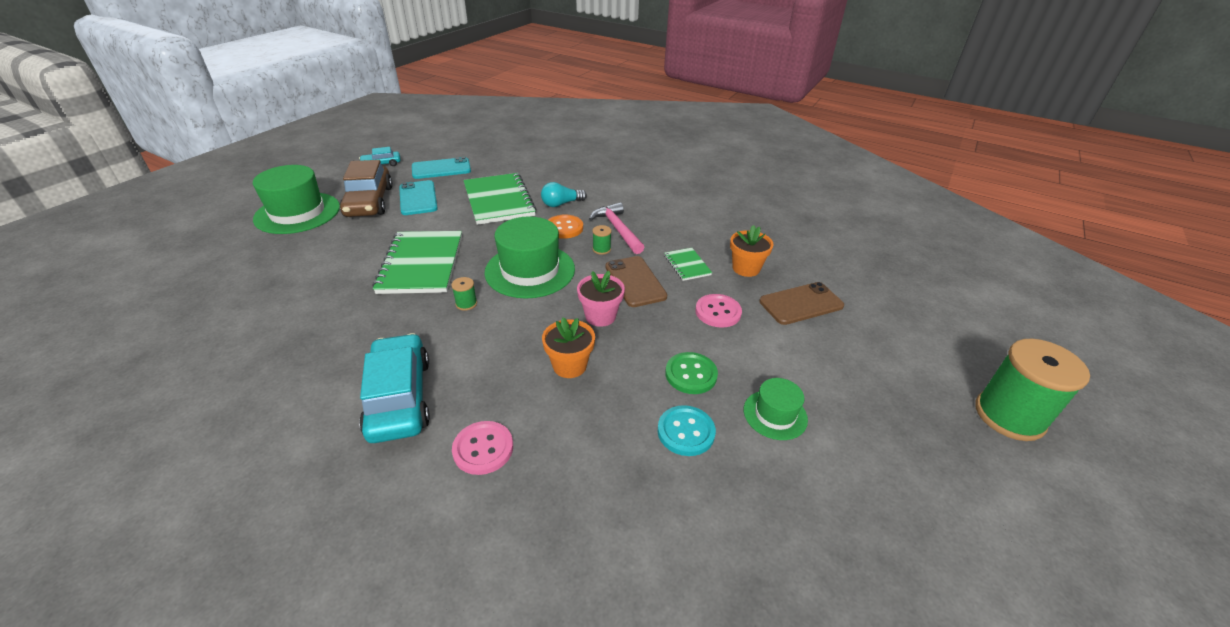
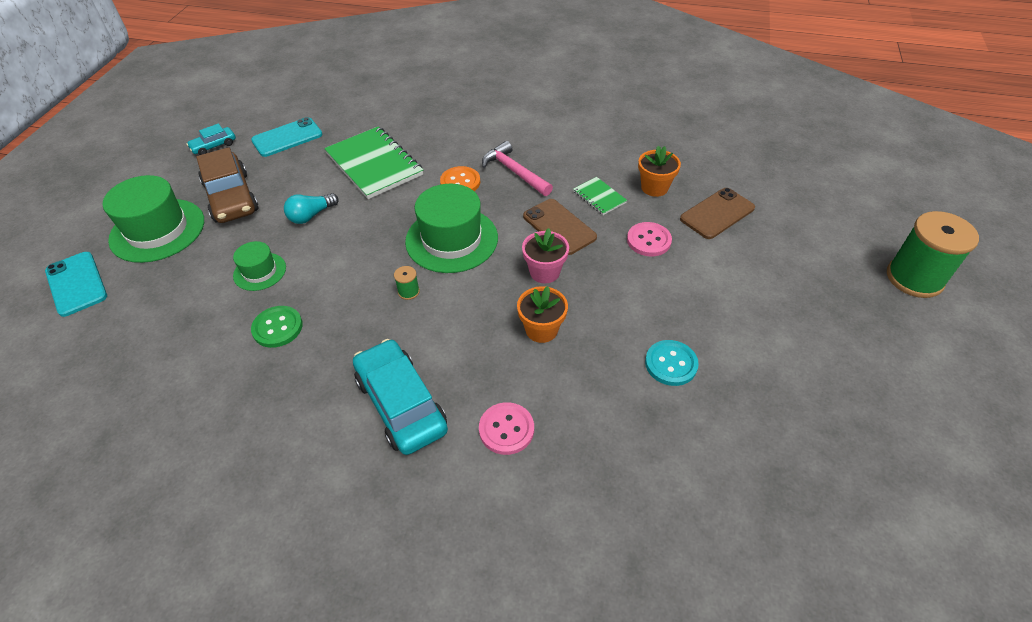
camera: 15 degrees left, 10 degrees up
green notebook [373,231,462,294] -> none
turquoise phone [399,180,438,215] -> turquoise phone moved to [45,252,107,317]
turquoise light bulb [541,182,587,207] -> turquoise light bulb moved to [284,193,339,224]
green spool [592,225,611,255] -> none
green button [665,352,718,394] -> green button moved to [251,306,303,348]
green hat [744,378,808,440] -> green hat moved to [233,241,286,291]

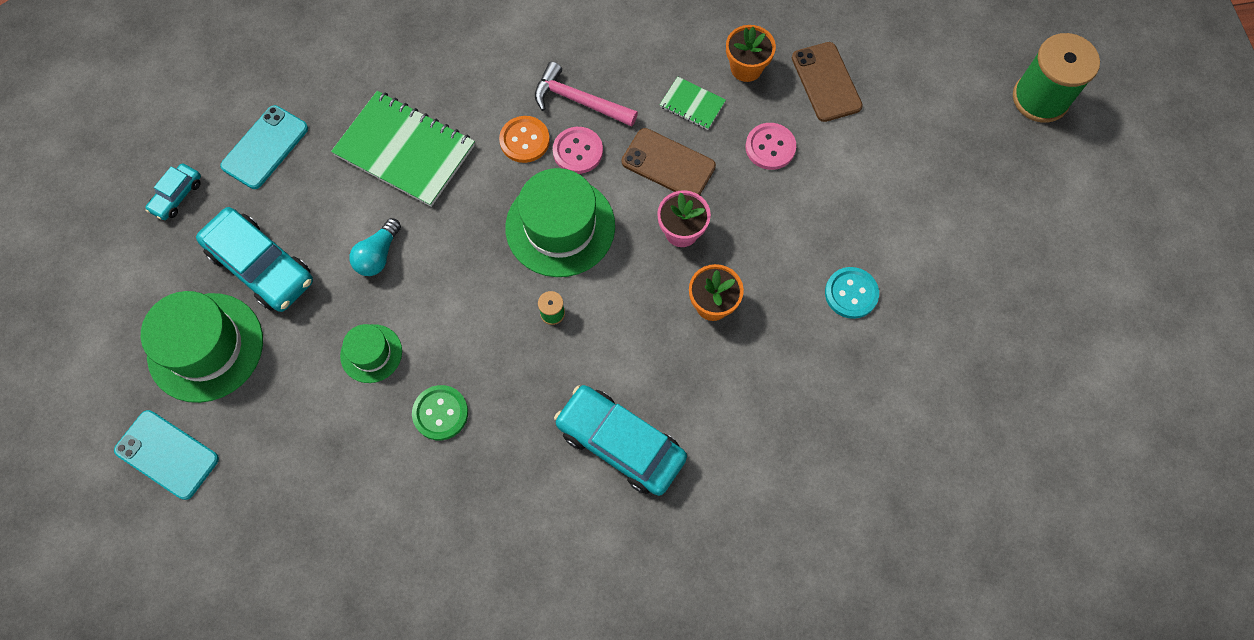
camera: 25 degrees left, 20 degrees up
brown car [196,147,258,223] -> turquoise car [196,207,313,312]
pink button [479,402,534,455] -> pink button moved to [553,127,603,174]
brown phone [680,188,755,239] -> brown phone turned 45 degrees counterclockwise [792,42,863,122]

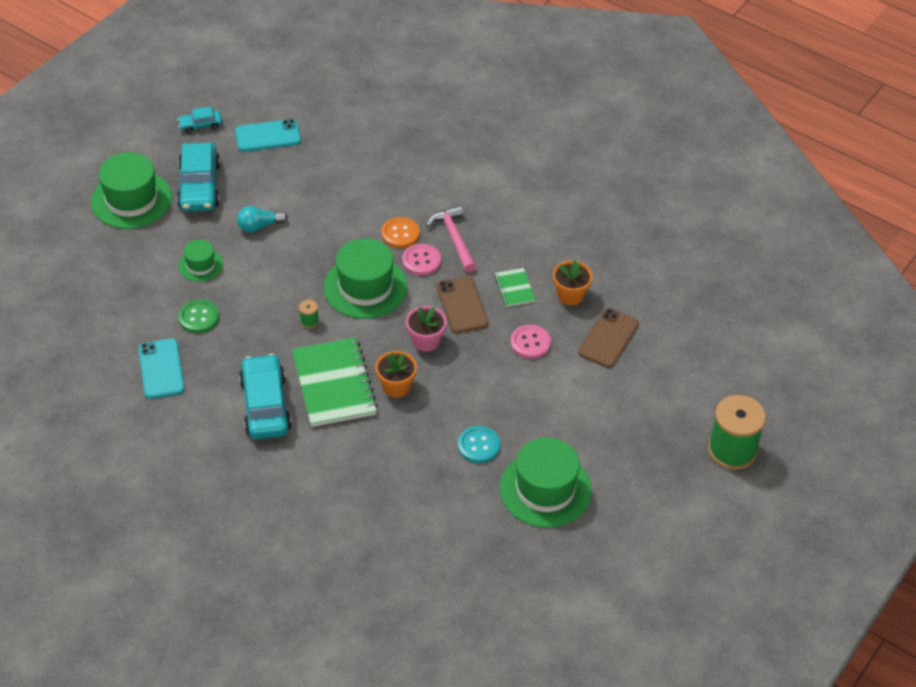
camera: 45 degrees right, 20 degrees down
turquoise phone [114,410,219,500] -> turquoise phone moved to [138,338,185,399]
green notebook [331,91,475,207] -> green notebook moved to [292,337,378,427]
none -> green hat [500,437,592,528]

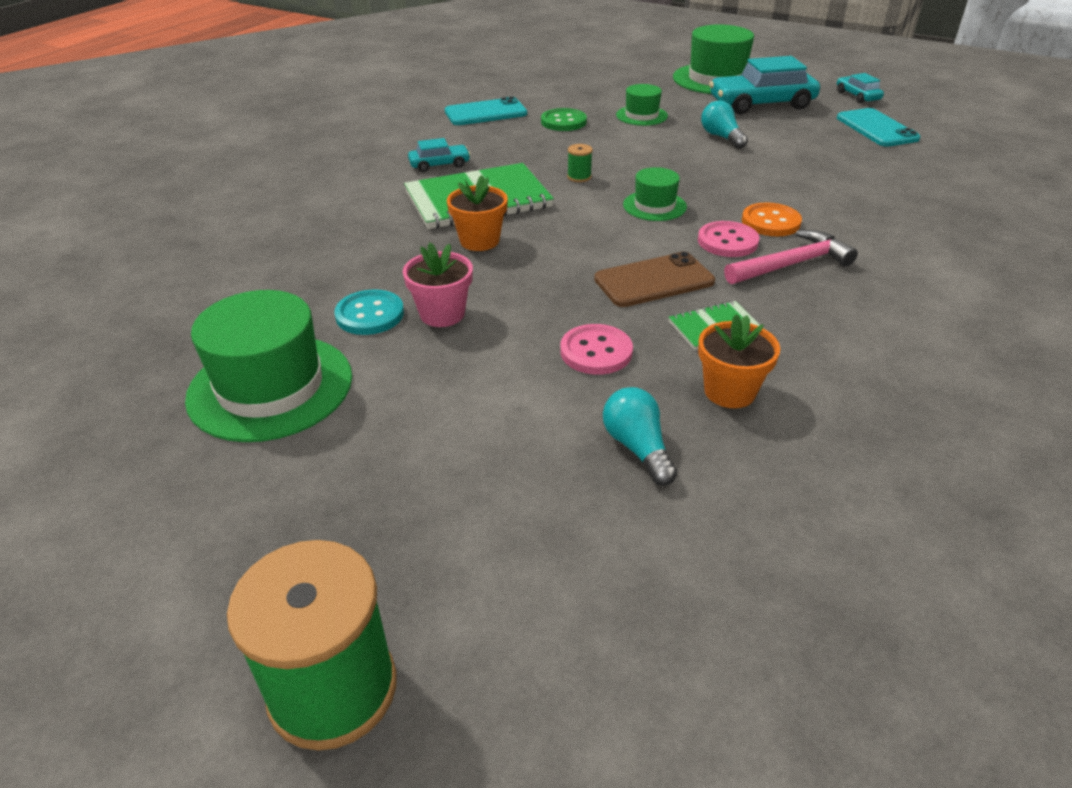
camera: 85 degrees right, 10 degrees down
turquoise car [239,354,291,439] -> turquoise car [408,138,471,172], size x0.50
green hat [324,238,408,319] -> green hat [623,167,687,221], size x0.54
pink flower pot [406,306,447,352] -> pink flower pot moved to [403,243,473,327]
brown phone [578,308,639,368] -> turquoise light bulb [603,387,677,486]

